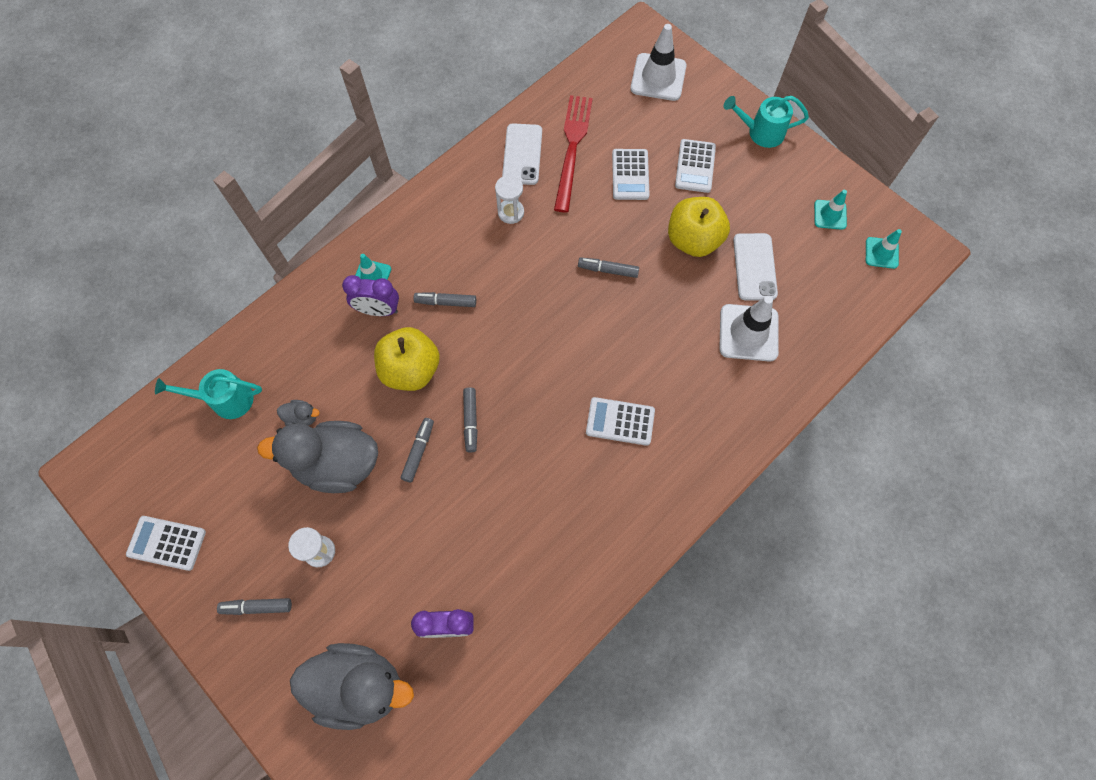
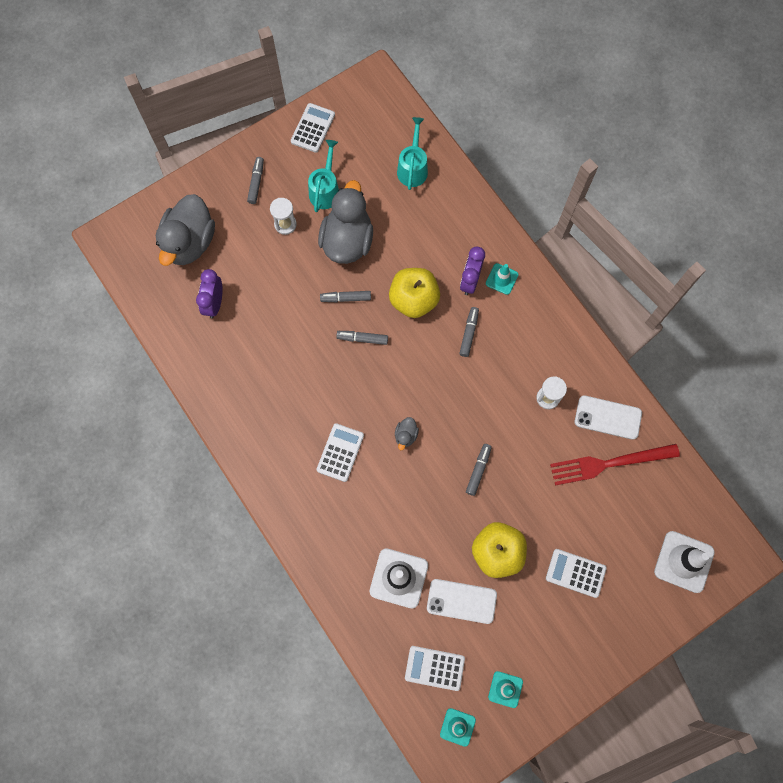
camera: 100 degrees right, 5 degrees up
grey duck [277,400,320,426] -> grey duck moved to [395,417,419,450]
grey marker [401,418,434,482] -> grey marker turned 150 degrees clockwise [320,291,371,302]
red fork [554,95,593,212] -> red fork turned 150 degrees clockwise [550,444,680,486]
white calculator [612,149,650,200] -> white calculator moved to [405,646,465,691]
turquoise watering can [724,96,809,148] -> turquoise watering can moved to [308,140,339,212]

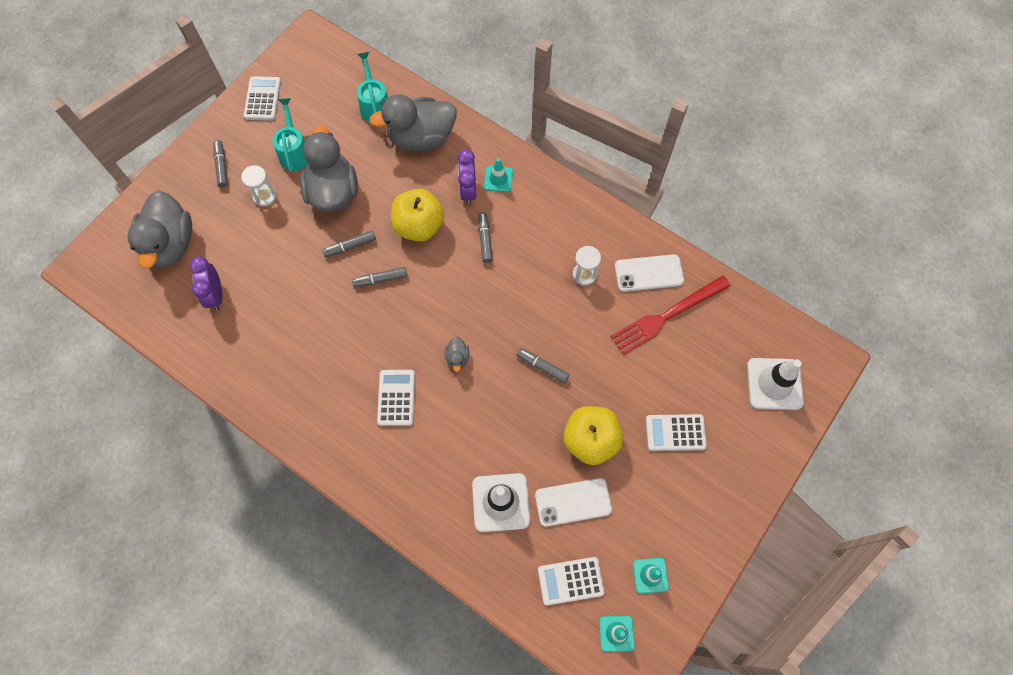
camera: 20 degrees left, 5 degrees down
grey marker [466,444,492,496] -> grey marker turned 60 degrees counterclockwise [516,348,569,383]
none -> grey duck [369,94,457,151]

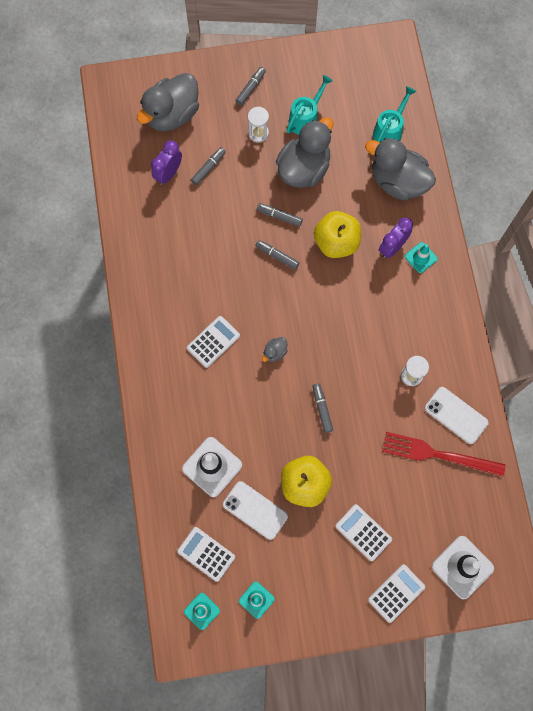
camera: 45 degrees right, 5 degrees up
white calculator [244,76,281,121] -> white calculator moved to [368,564,425,623]
grey marker [478,212,493,263] -> grey marker moved to [191,147,226,185]

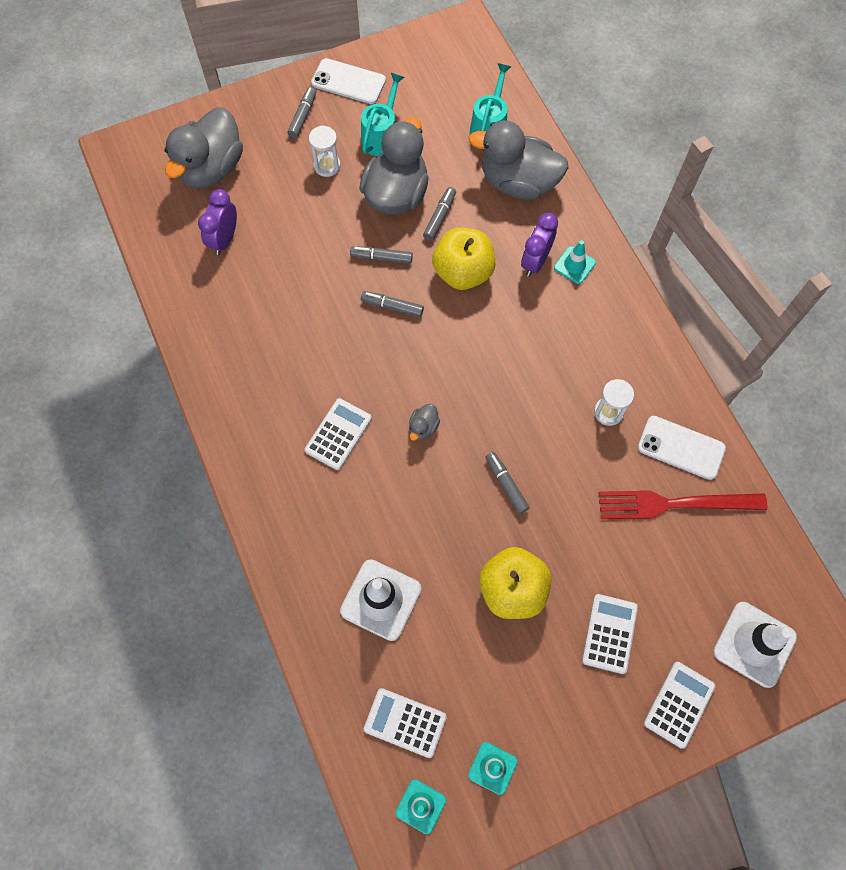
camera: 15 degrees left, 5 degrees down
grey marker [191,147,226,185] -> grey marker moved to [423,187,456,241]
white phone [223,481,288,540] -> white phone moved to [311,58,386,104]
white calculator [335,504,392,561] -> white calculator turned 75 degrees clockwise [582,594,638,674]

